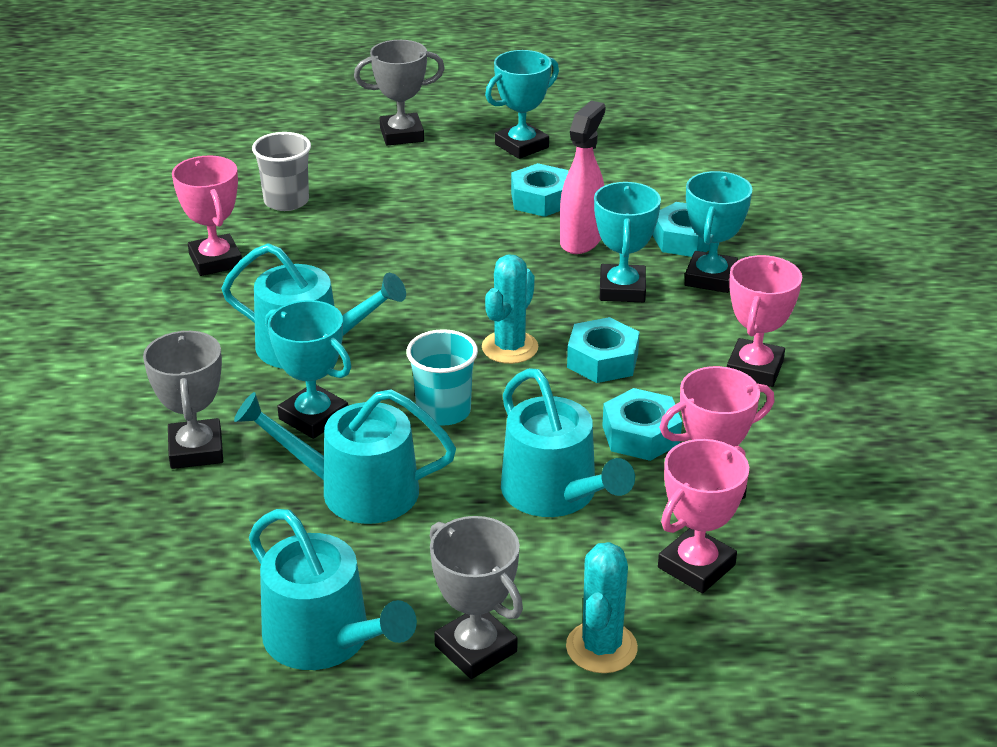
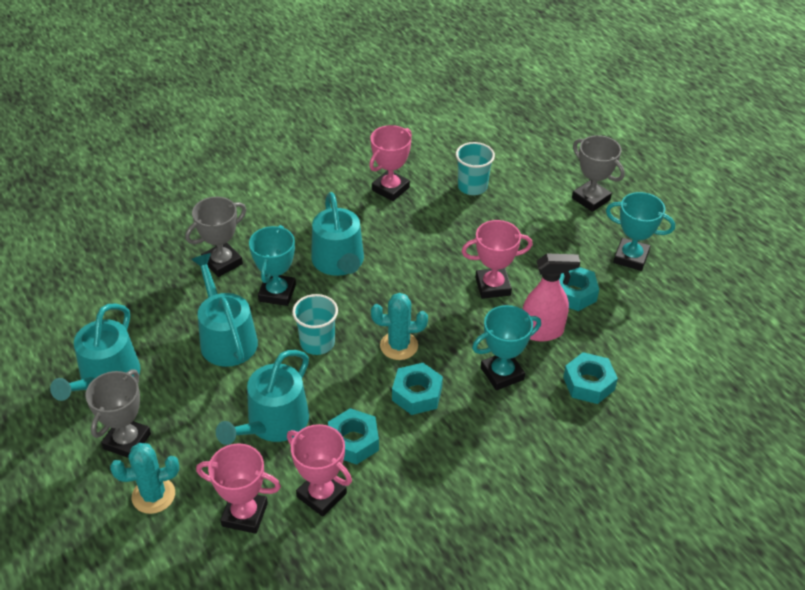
camera: 60 degrees right, 10 degrees up
grey cup [252,132,311,211] -> turquoise cup [456,142,495,195]
turquoise trophy [685,171,752,293] -> none
pink trophy [727,255,802,387] -> pink trophy moved to [461,220,533,299]

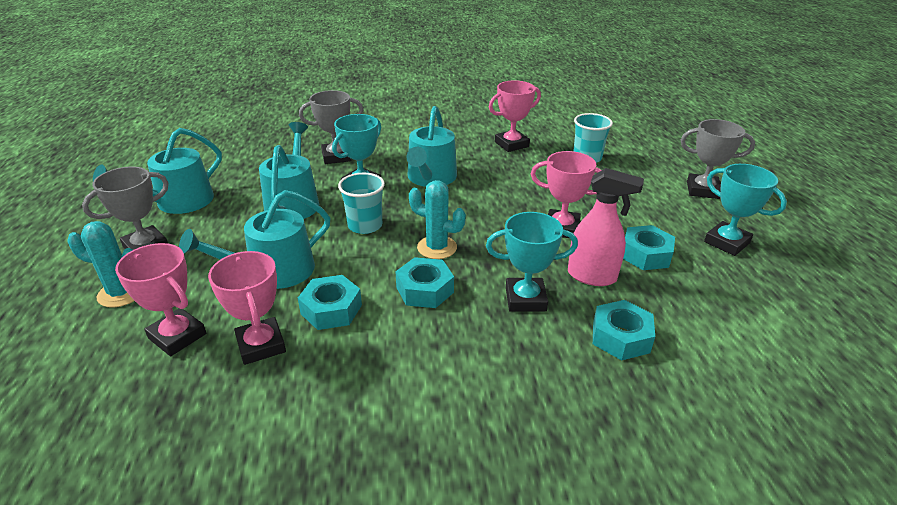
camera: 25 degrees right, 10 degrees down
grey trophy [572,135,625,212] -> grey trophy turned 60 degrees counterclockwise [681,119,755,199]

